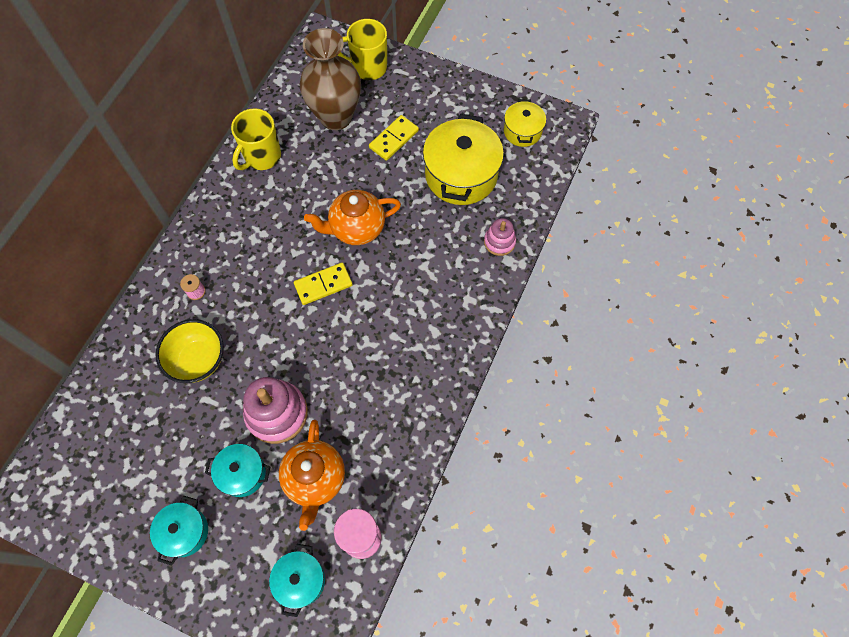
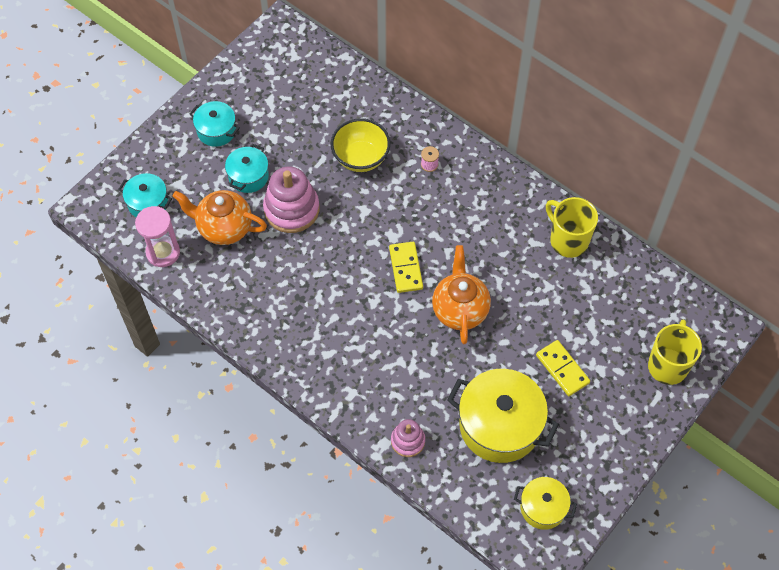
camera: 105 degrees right, 5 degrees down
brown vase [300,28,361,130] -> none

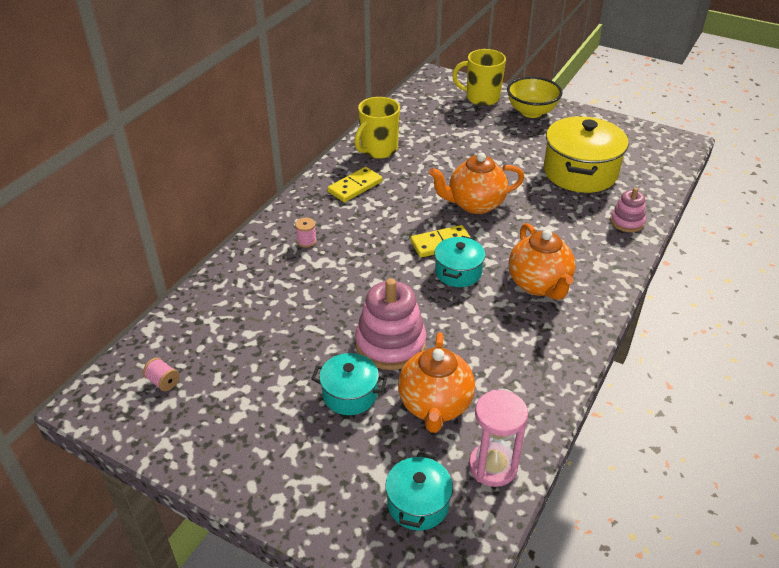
camera: 100 degrees left, 20 degrees down
turquoise pot [190,101,240,147] -> turquoise pot moved to [435,236,485,287]
yellow bowl [330,118,391,172] -> yellow bowl moved to [507,77,562,118]
yellow pot [514,477,577,530] -> none
yellow domino [536,340,590,396] -> yellow domino moved to [327,167,383,202]
none -> pink spool [143,358,179,391]
none -> orange teapot [509,223,576,300]

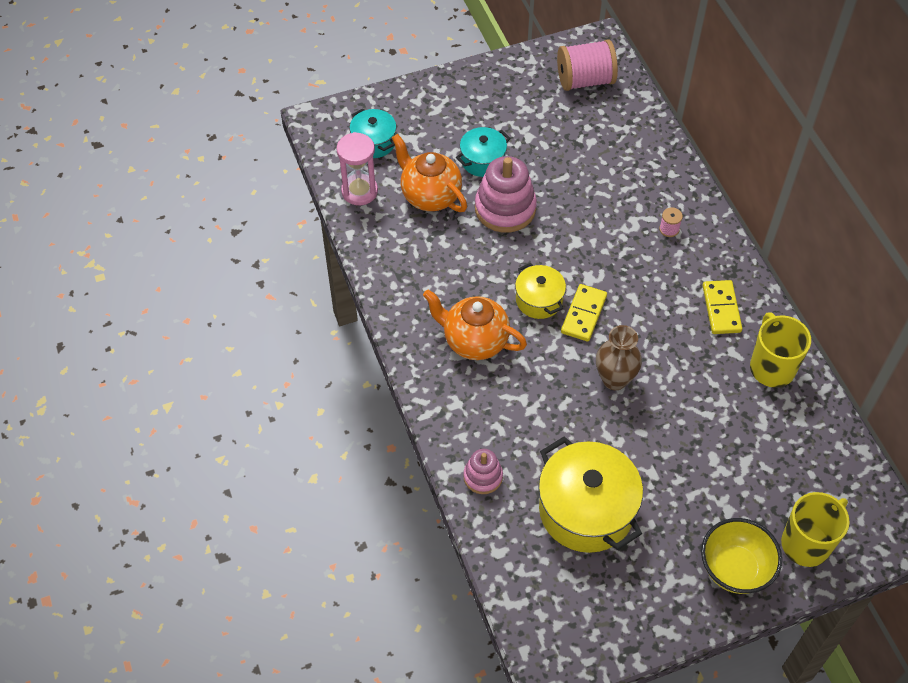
camera: 130 degrees right, 15 degrees up
pink spool [143,358,179,391] -> pink spool [557,39,618,91], size x2.35
orange teapot [429,152,524,214] -> brown vase [596,325,642,390]
turquoise pot [435,236,485,287] -> yellow pot [515,263,566,319]

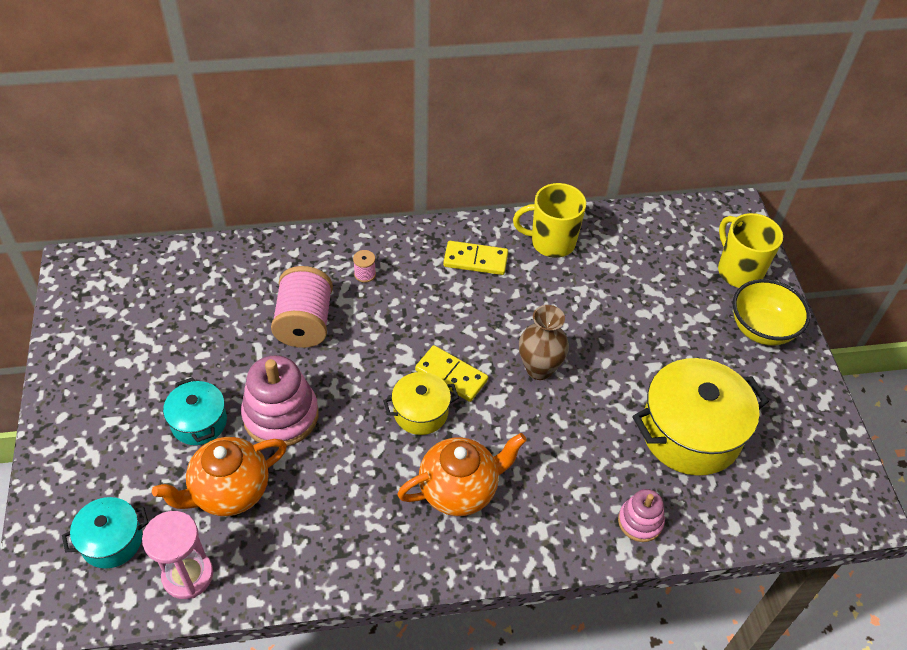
camera: 80 degrees left, 5 degrees down
orange teapot [423,289,527,360] -> orange teapot turned 150 degrees counterclockwise [397,433,527,516]
pink spool [557,39,618,91] -> pink spool moved to [271,266,333,348]

